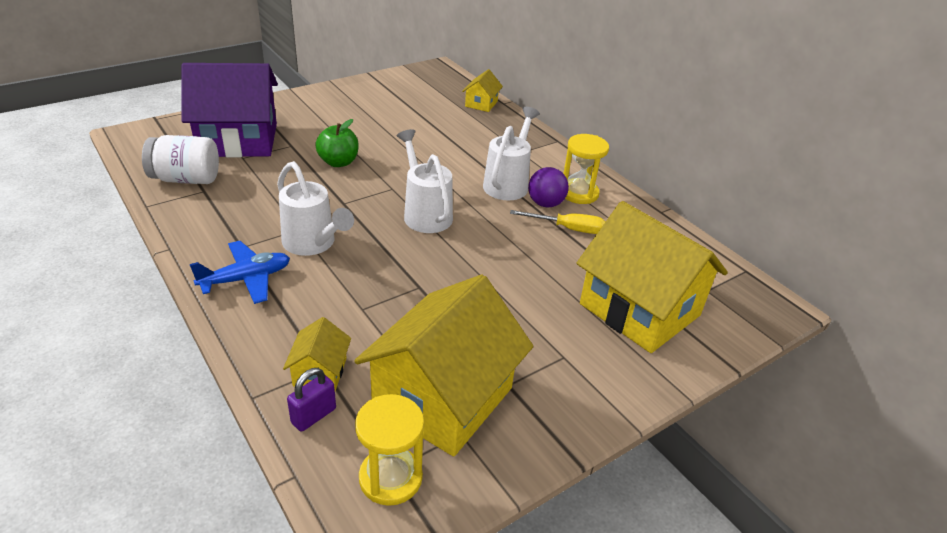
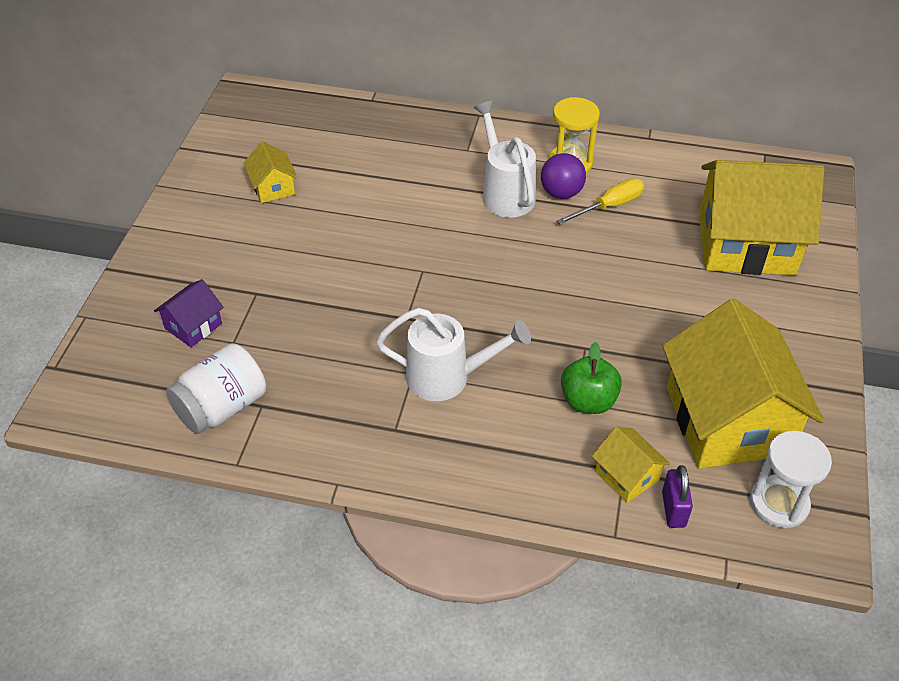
camera: 40 degrees left, 10 degrees up
purple house [182,63,278,158] -> purple house [154,279,224,347], size x0.44
blue plane [190,241,290,304] -> none
green apple [315,119,359,167] -> green apple moved to [561,342,622,414]
yellow hourglass [355,394,424,506] -> white hourglass [750,431,832,528]
white watering can [397,129,453,233] -> none
yellow house [462,69,503,112] -> yellow house moved to [243,141,298,203]

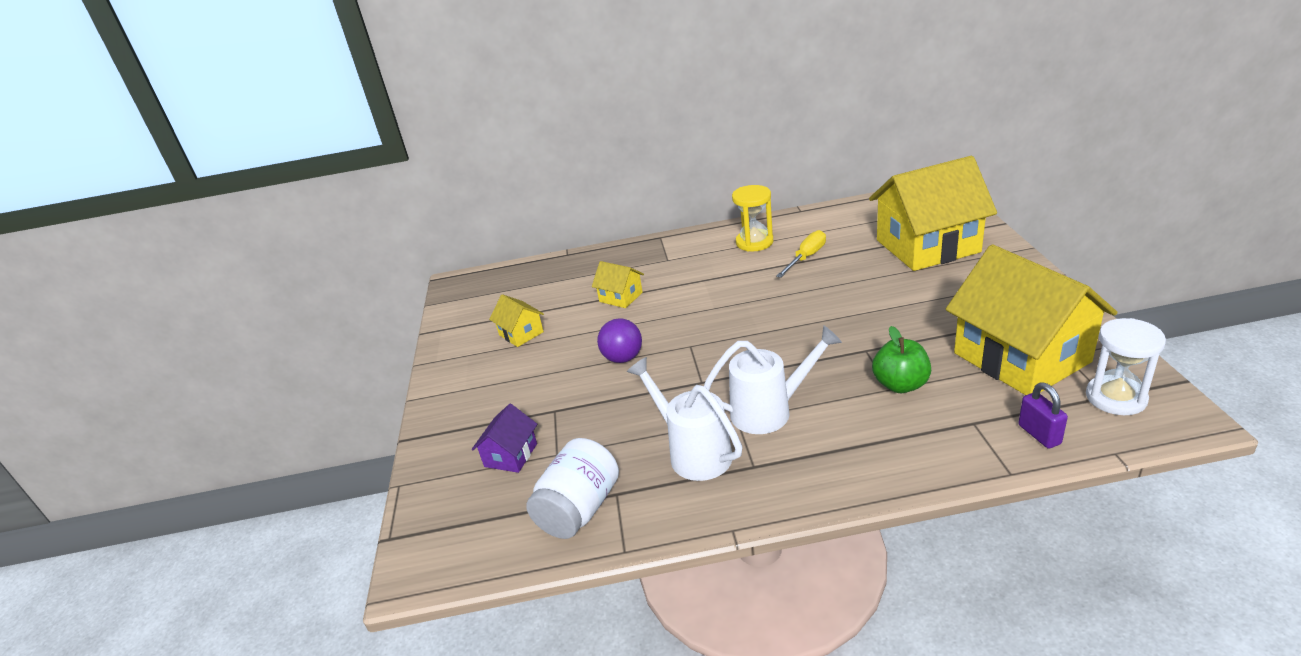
camera: 15 degrees left, 15 degrees down
white watering can [474,101,536,218] -> white watering can moved to [627,357,742,481]
purple ball [541,153,586,199] -> purple ball moved to [597,318,642,363]
yellow house [592,426,670,503] -> yellow house moved to [592,261,644,308]

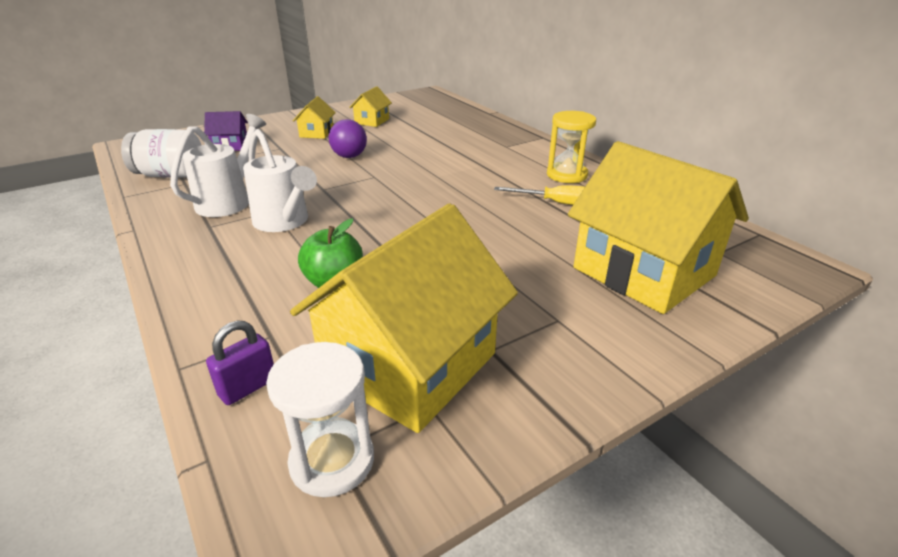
camera: 60 degrees right, 0 degrees up
yellow house [592,261,644,308] -> yellow house moved to [293,96,336,139]

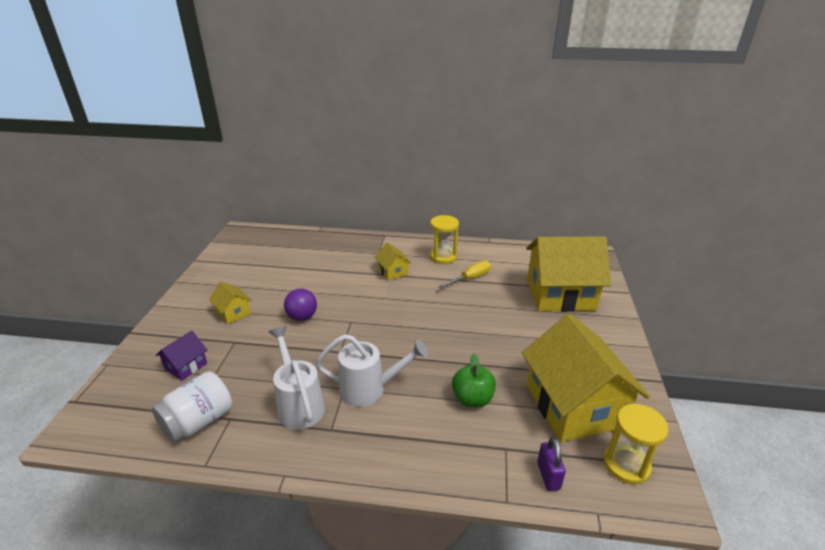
camera: 50 degrees left, 0 degrees up
white hourglass [266,342,374,497] -> yellow hourglass [604,404,668,484]
yellow house [349,86,392,127] -> yellow house moved to [375,242,411,281]

